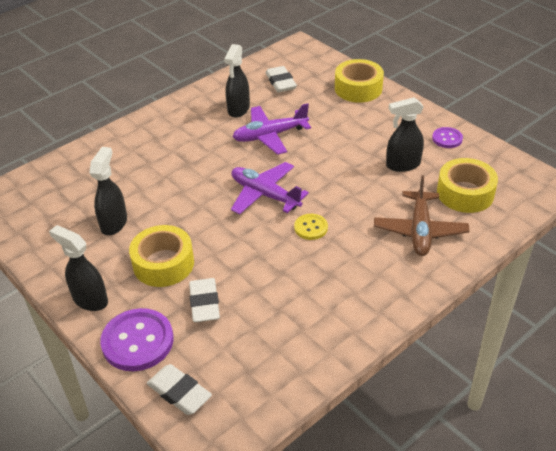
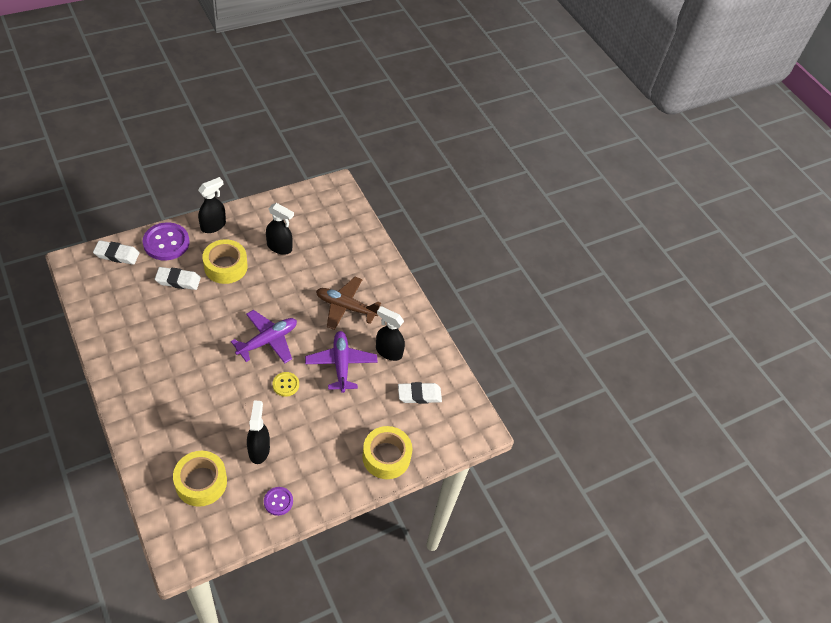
camera: 95 degrees right, 10 degrees up
white eraser [147,364,212,415] -> white eraser turned 45 degrees clockwise [93,240,140,265]
yellow button [294,214,328,240] -> yellow button moved to [272,372,299,397]
brown plane [374,175,469,256] -> brown plane moved to [316,277,381,330]

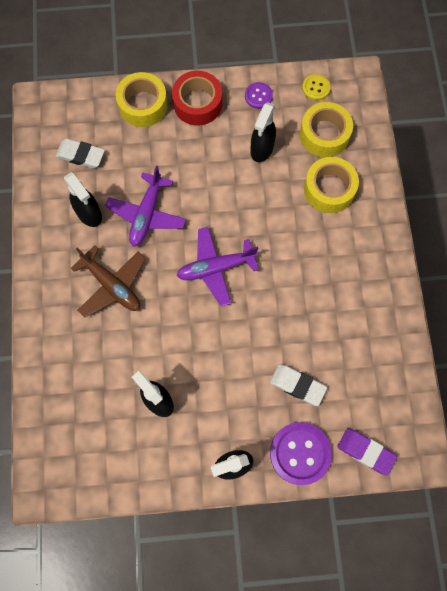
camera: 150 degrees left, 20 degrees up
white eraser [93,240,140,265] -> purple eraser [337,428,397,476]
yellow tape [202,239,248,284] -> yellow tape moved to [304,157,359,213]
yellow button [272,372,299,397] -> yellow button moved to [302,74,330,101]
none -> red tape [172,71,222,126]

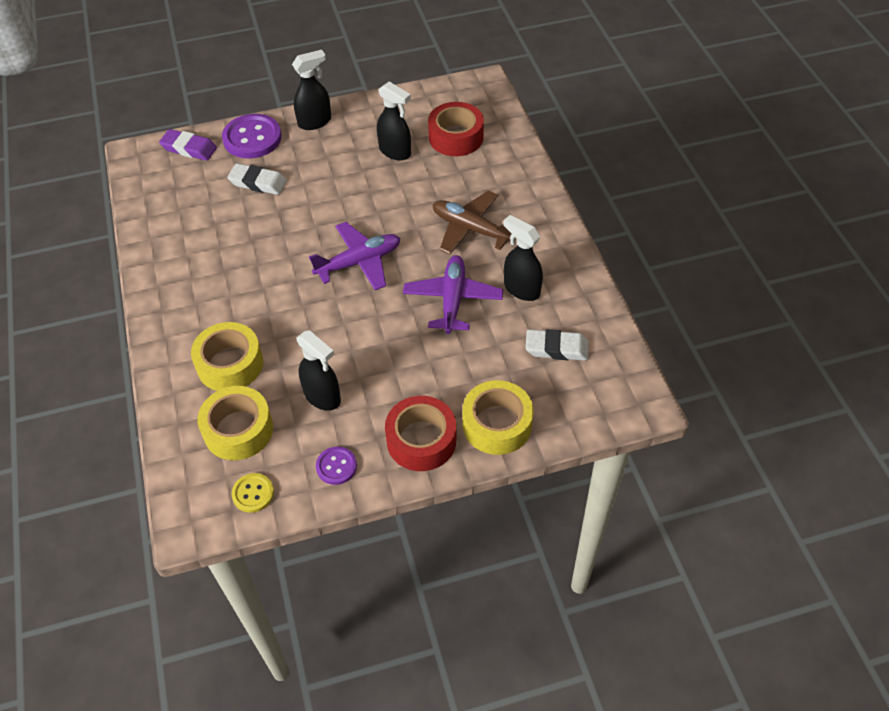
camera: 170 degrees right, 20 degrees down
black spray bottle [250,102,276,162] -> black spray bottle turned 120 degrees clockwise [297,330,341,411]
none -> red tape [428,102,484,156]

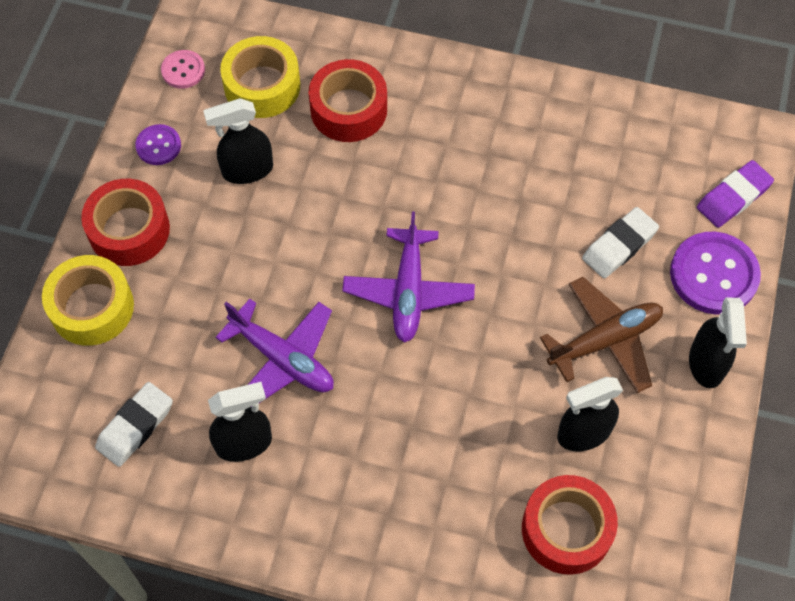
camera: 120 degrees right, 10 degrees up
yellow tape [191,322,263,391] -> red tape [309,59,387,142]
yellow button [232,473,274,513] -> pink button [161,50,205,89]
brown plane [433,190,511,254] -> brown plane moved to [540,277,663,393]

